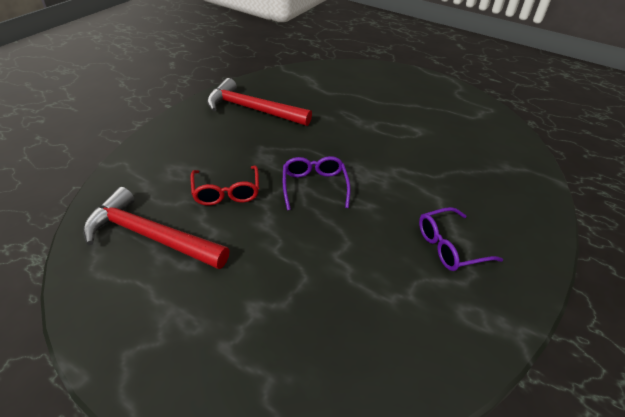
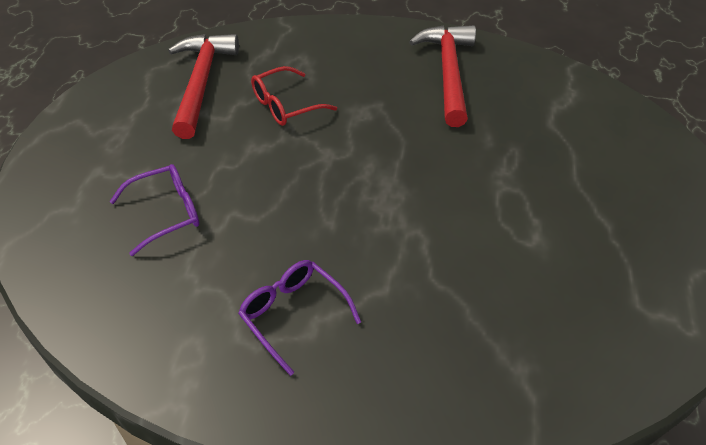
camera: 70 degrees right, 5 degrees up
purple glasses [283,156,351,210] -> purple glasses moved to [110,164,199,256]

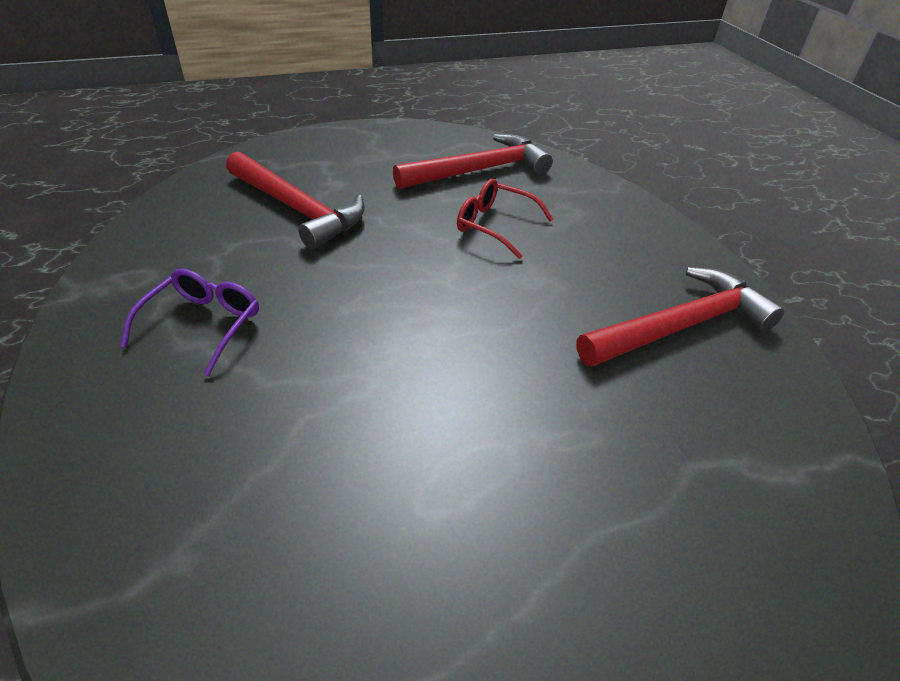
camera: 60 degrees right, 5 degrees down
purple glasses [110,164,199,256] -> red hammer [226,151,365,250]

